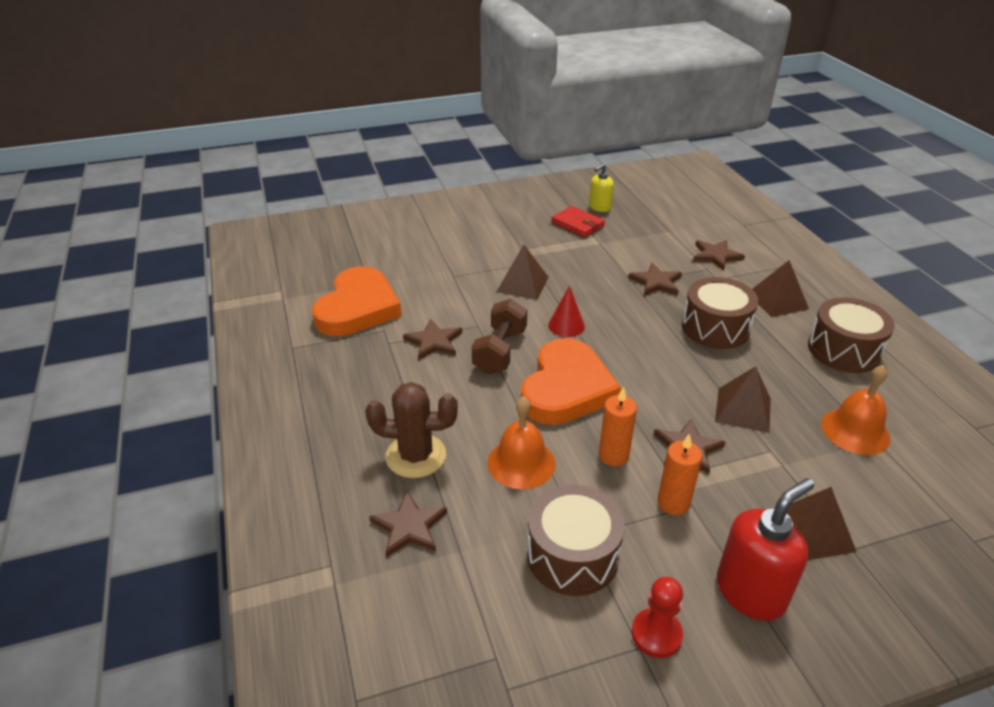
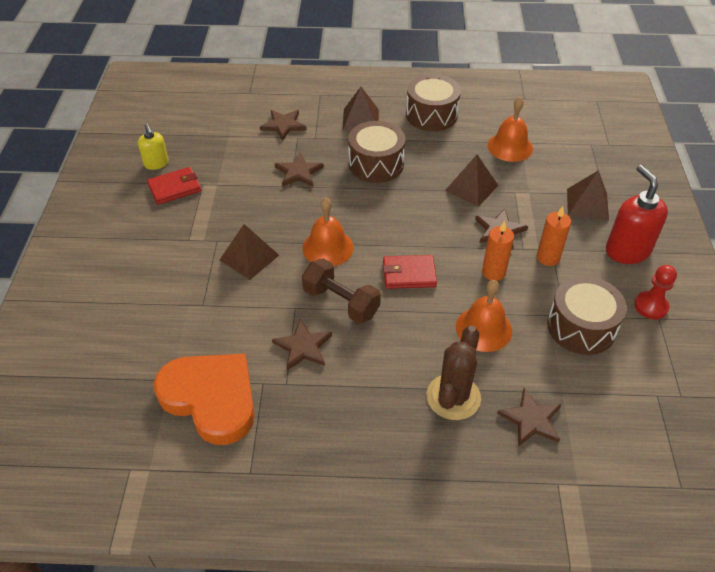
camera: 70 degrees left, 10 degrees up
orange heart [521,338,621,425] -> red wallet [383,255,437,289]
red cone [548,285,585,337] -> orange bell [302,198,354,266]

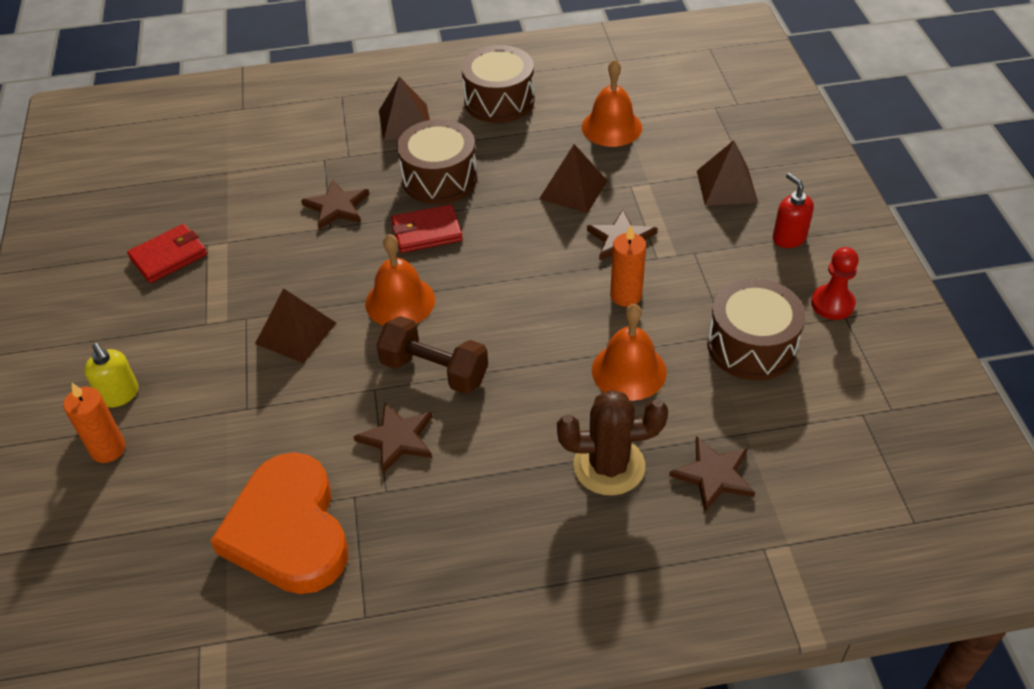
camera: 10 degrees left, 0 degrees up
yellow soap dispenser [138,124,169,170] -> yellow soap dispenser moved to [84,343,138,408]
orange heart [154,354,255,445] -> orange heart turned 135 degrees counterclockwise [210,452,348,594]
brown star [260,110,307,141] -> none
red wallet [383,255,437,289] -> red wallet moved to [391,204,463,253]
brown cactus [426,326,481,420] -> brown cactus turned 75 degrees clockwise [557,390,668,496]
orange candle [537,206,571,266] -> orange candle moved to [63,383,126,463]
red soap dispenser [606,165,668,264] -> red soap dispenser [773,173,814,248], size x0.59

